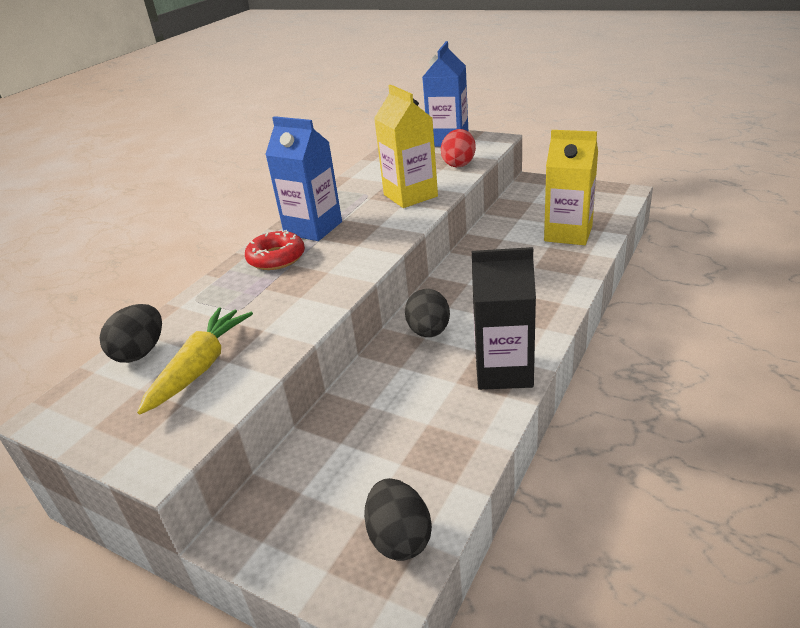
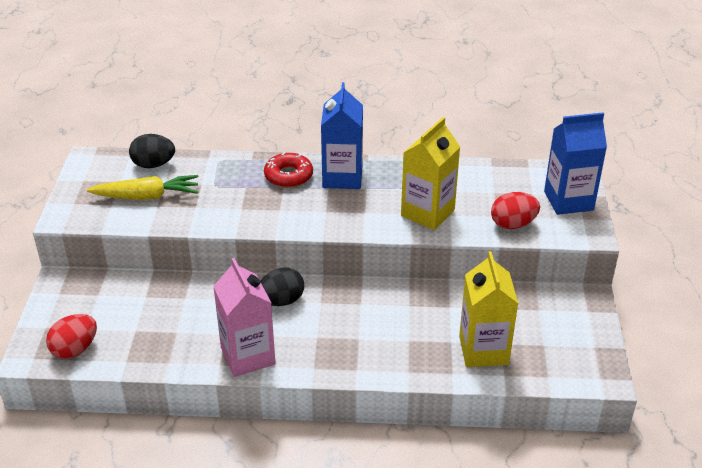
camera: 60 degrees right, 5 degrees up
black egg [364,478,432,561] -> red egg [46,314,97,359]
black carton [472,247,536,390] -> pink carton [213,258,275,377]

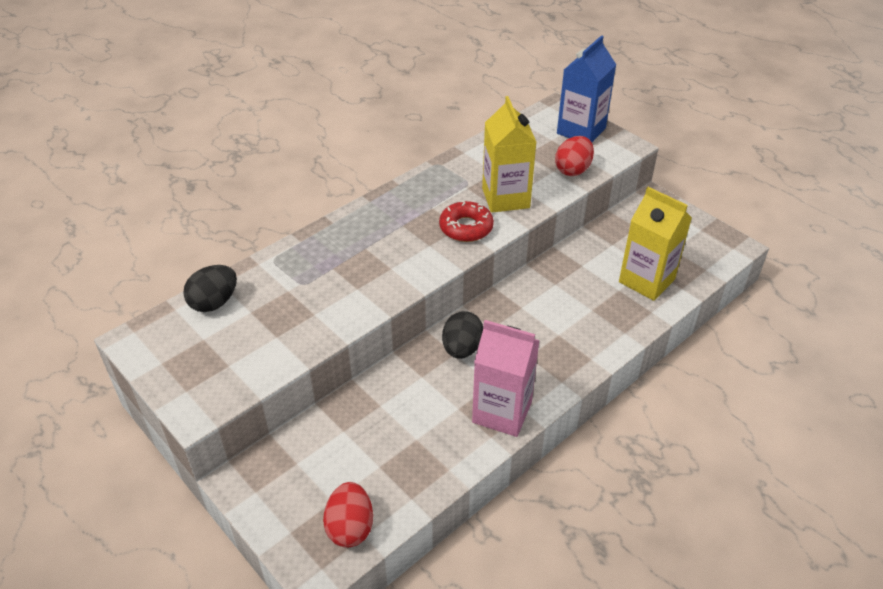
camera: 45 degrees left, 5 degrees up
yellow carrot [87,175,198,200] -> none
red donut [264,152,313,188] -> red donut moved to [439,201,494,242]
blue carton [321,82,363,189] -> none

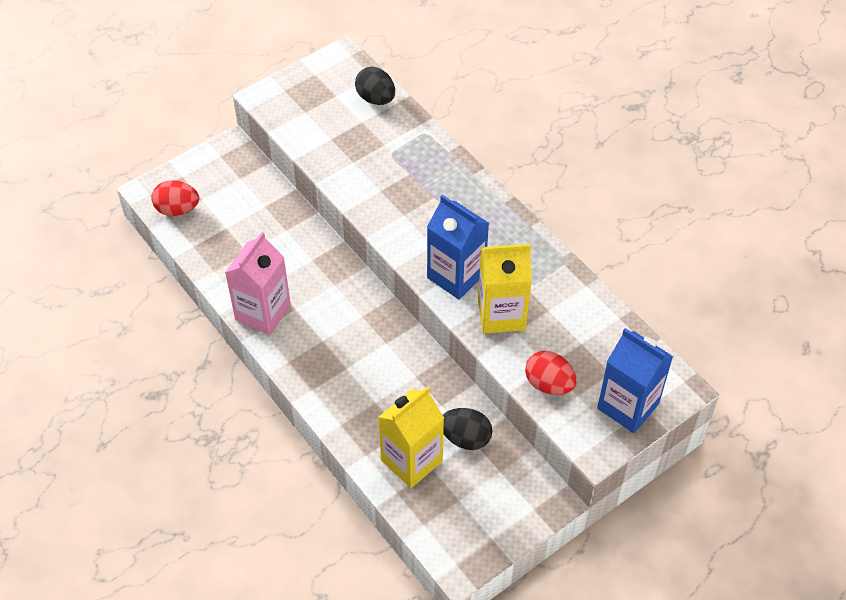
camera: 95 degrees right, 10 degrees up
red donut [439,201,494,242] -> blue carton [427,195,489,300]
black egg [442,311,483,359] -> black egg moved to [443,408,492,450]

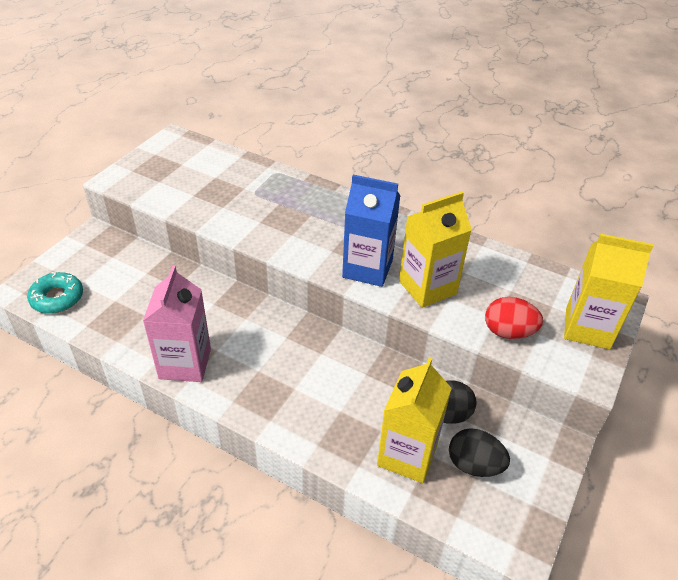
camera: 25 degrees left, 10 degrees down
red egg [151,180,199,216] -> turquoise donut [27,272,83,314]
black egg [355,67,395,105] -> black egg moved to [449,428,510,477]
blue carton [597,328,673,433] -> yellow carton [564,234,653,349]

